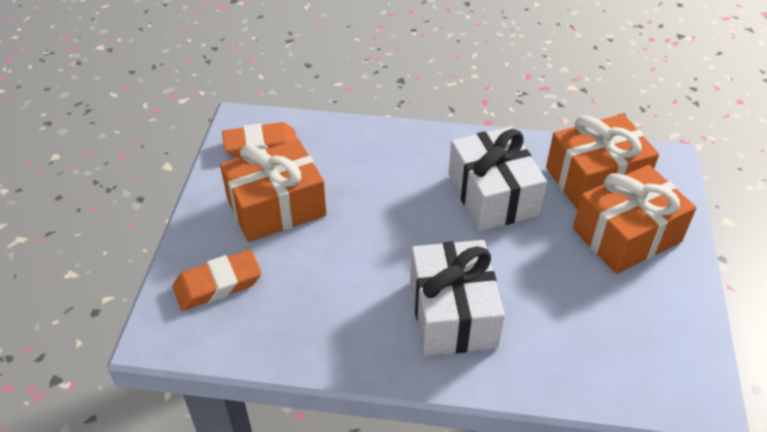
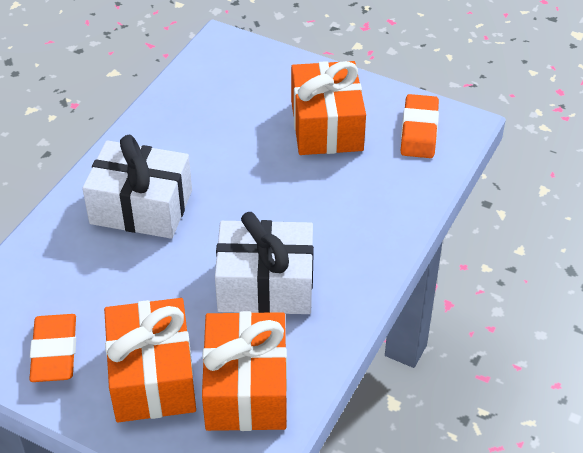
camera: 110 degrees right, 0 degrees up
orange eraser [173,249,261,311] -> orange eraser moved to [29,314,76,382]

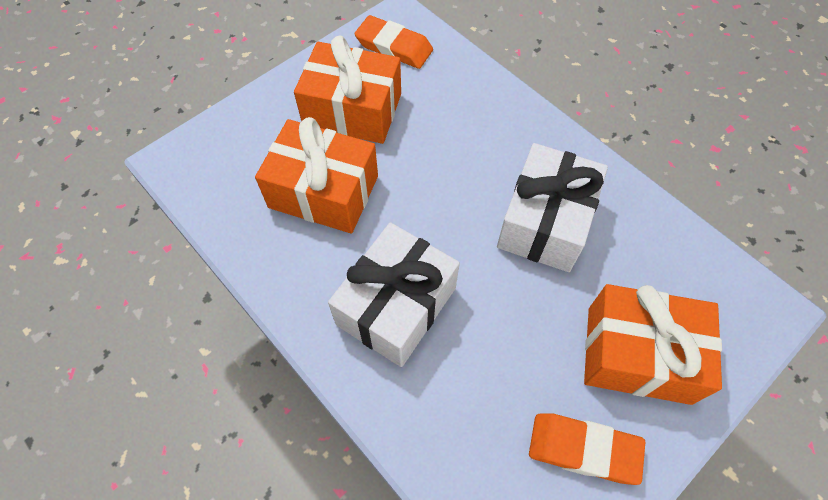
camera: 70 degrees left, 15 degrees up
orange gift [202,311,287,431] -> orange gift moved to [255,117,378,234]

